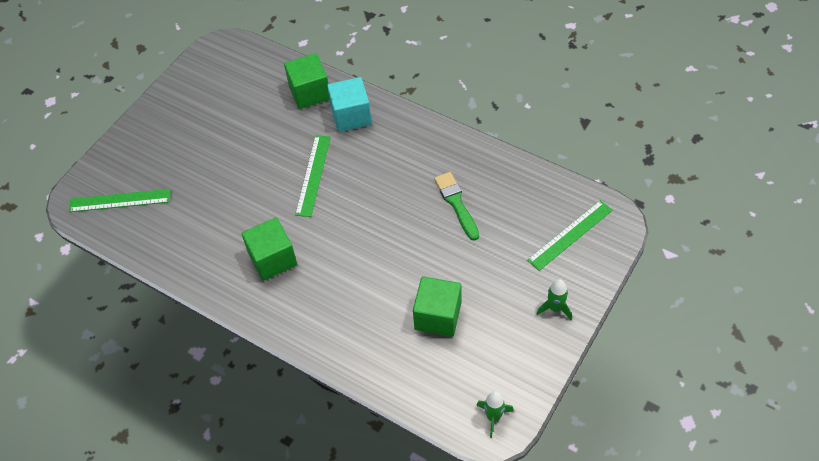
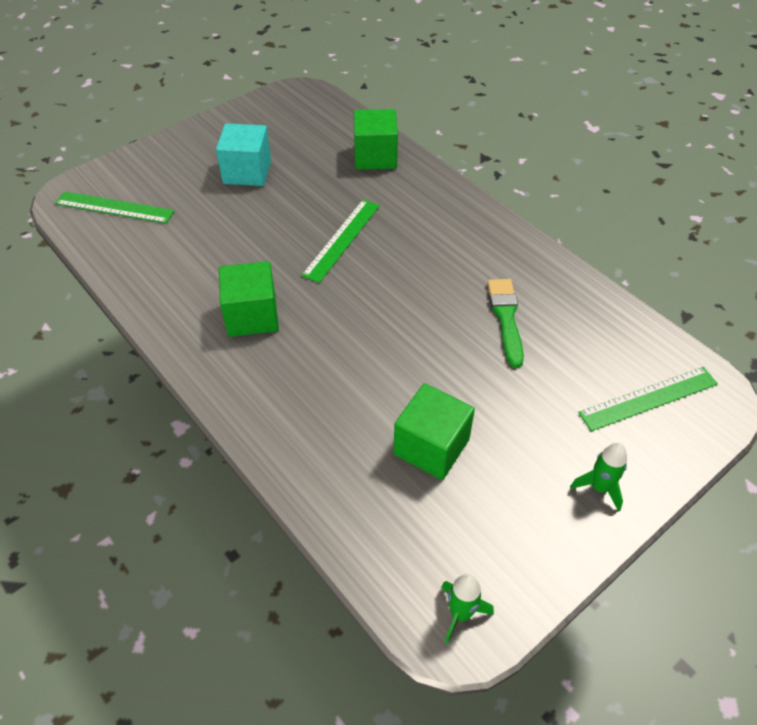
camera: 15 degrees right, 5 degrees down
turquoise cube [327,77,372,132] -> turquoise cube moved to [216,123,271,186]

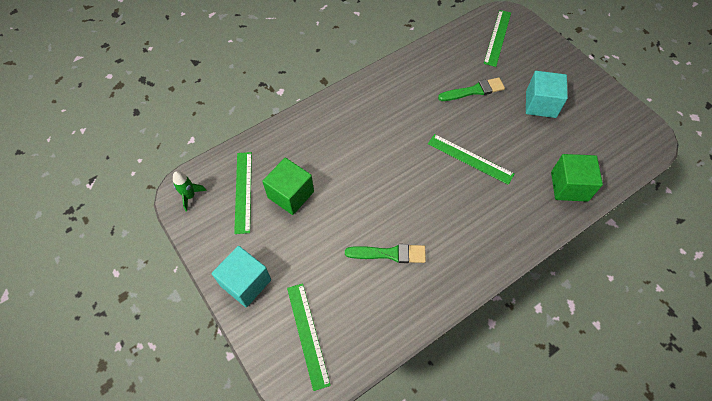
camera: 95 degrees right, 10 degrees up
green cube [219,261,279,337] -> none
green rocket [570,443,627,512] -> turquoise cube [212,246,271,307]
none -> green ruler [234,152,252,234]
none -> green brush [438,78,505,101]

